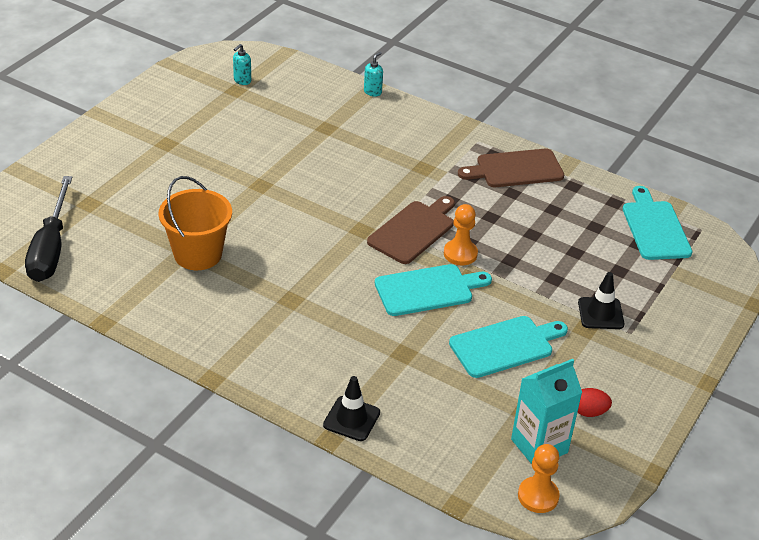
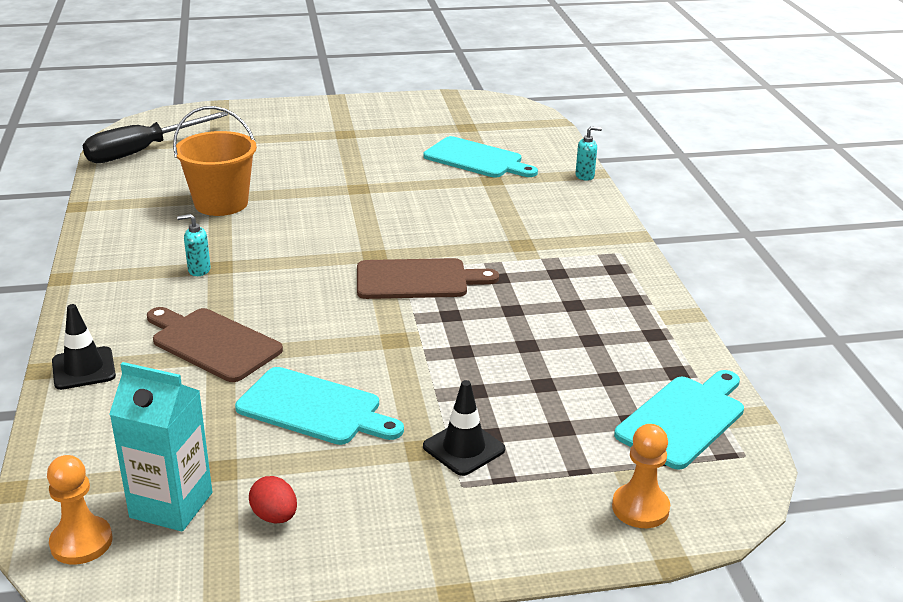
camera: 50 degrees right, 10 degrees down
turquoise soap dispenser [233,44,251,85] -> turquoise soap dispenser moved to [177,214,211,276]
turquoise cutting board [375,264,492,316] -> turquoise cutting board moved to [424,136,538,177]
orange pawn [444,204,478,265] -> orange pawn moved to [612,424,670,528]
brown cutting board [458,149,564,187] -> brown cutting board moved to [147,307,283,382]

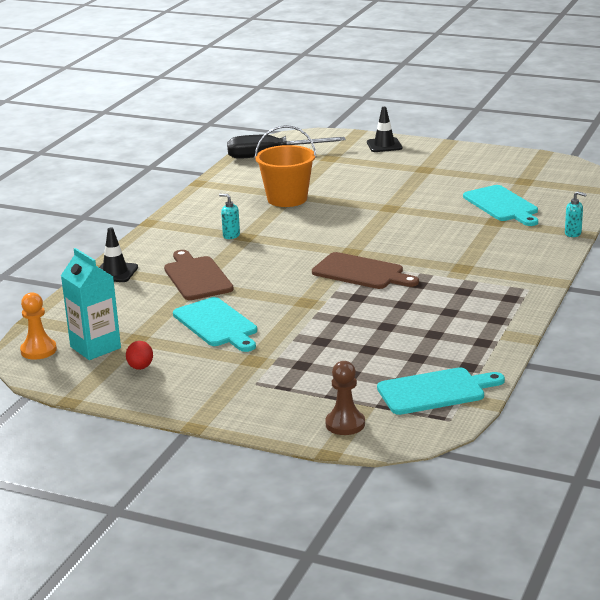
camera: 35 degrees right, 5 degrees down
black traffic cone [423,380,505,476] -> black traffic cone moved to [367,107,402,152]
orange pawn [612,424,670,528] -> brown pawn [325,361,365,435]

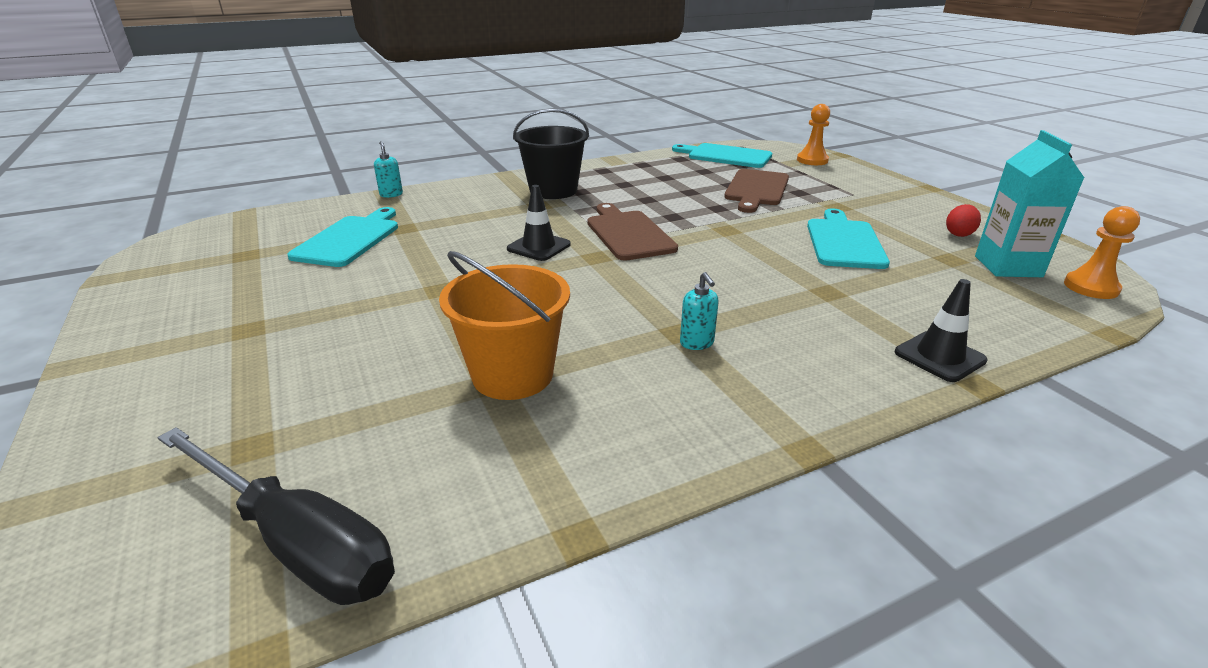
camera: 140 degrees left, 5 degrees up
brown cutting board [164,250,234,300] -> brown cutting board moved to [724,169,789,213]
brown pawn [325,361,365,435] -> orange pawn [797,104,830,165]
black traffic cone [367,107,402,152] -> black traffic cone moved to [507,185,571,261]
none -> black bucket [513,109,589,199]

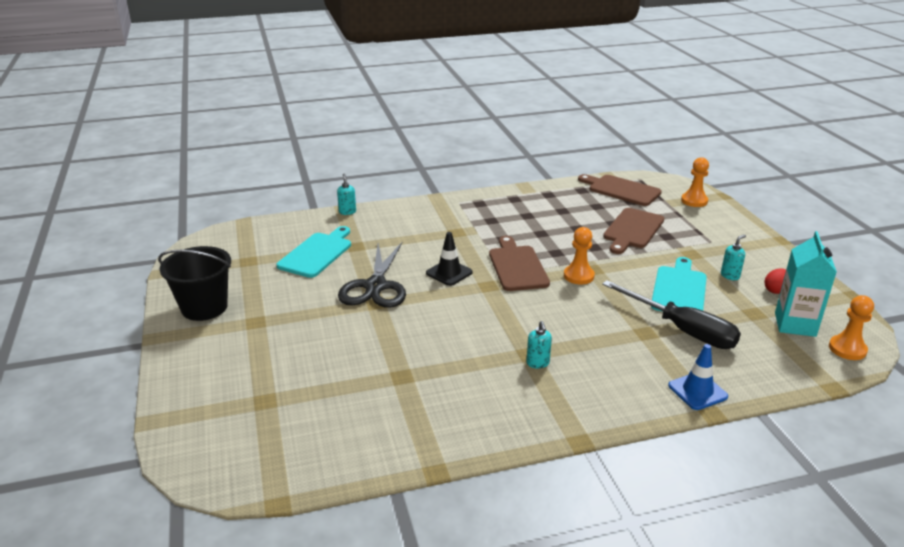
camera: 10 degrees right, 0 degrees up
black screwdriver [157,427,395,605] -> black screwdriver moved to [602,280,741,349]
orange bucket [439,251,570,400] -> none
black bucket [513,109,589,199] -> black bucket moved to [158,246,231,321]
turquoise cutting board [672,143,772,168] -> brown cutting board [578,174,662,206]
black traffic cone [895,279,988,382] -> blue traffic cone [668,344,728,410]
none -> black scissors [338,241,406,308]
none -> orange pawn [564,227,595,285]
none -> turquoise soap dispenser [721,235,746,280]

